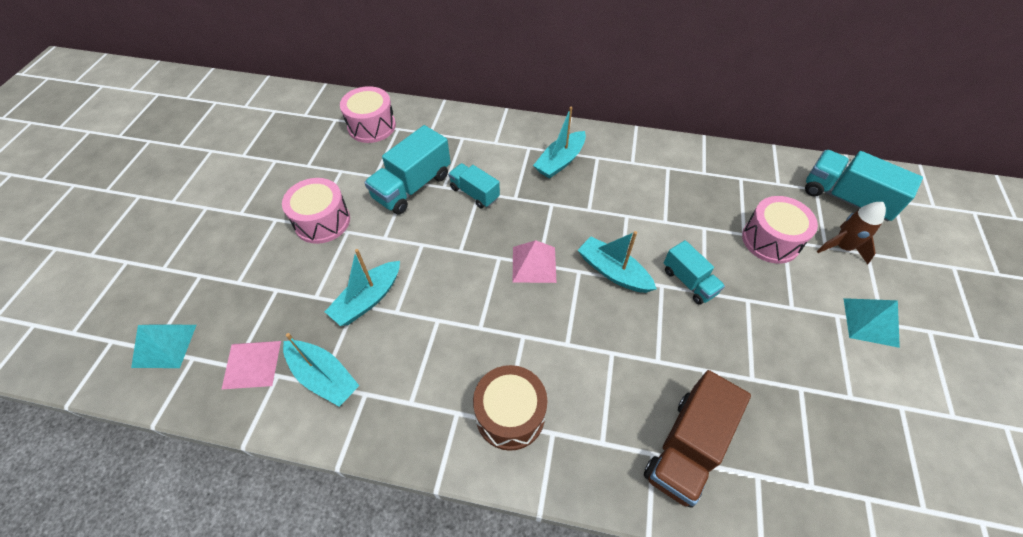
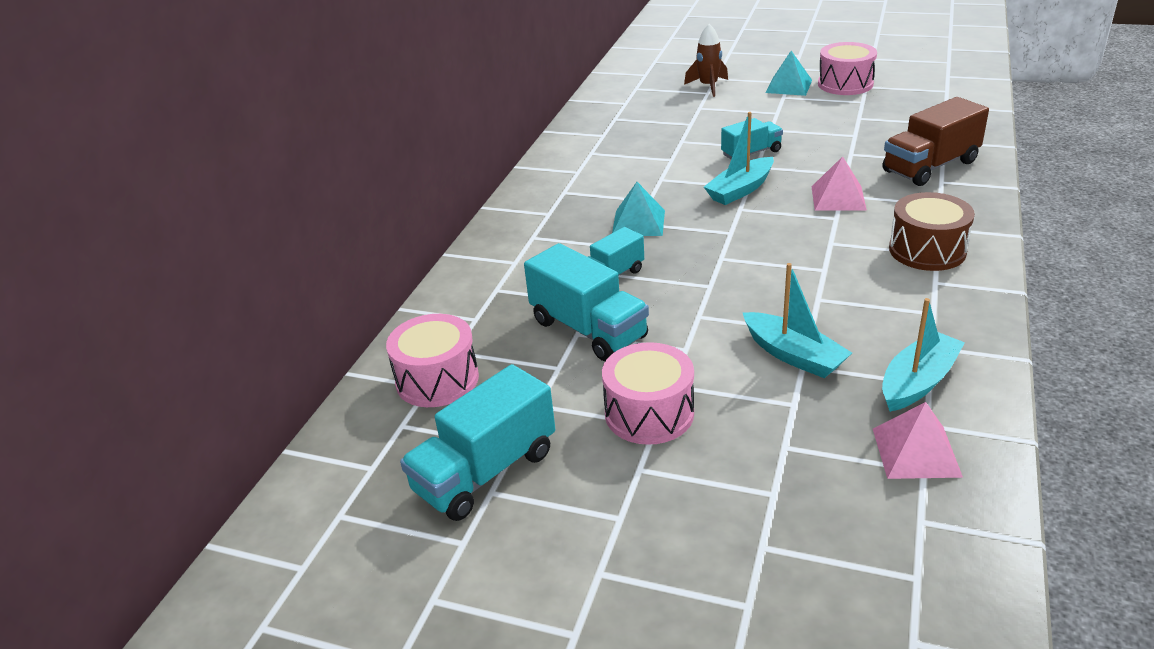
camera: 80 degrees left, 20 degrees down
turquoise pyramid [131,325,196,368] -> turquoise pyramid moved to [612,182,665,236]
pink pyramid [513,240,557,283] -> pink pyramid moved to [812,156,867,211]
turquoise boat [533,107,586,179] -> none
brown truck [644,370,751,508] -> brown truck turned 105 degrees clockwise [882,97,989,186]
pink drum [742,196,818,264] -> pink drum moved to [818,42,877,95]
turquoise truck [805,150,923,221] -> turquoise truck moved to [400,364,555,521]

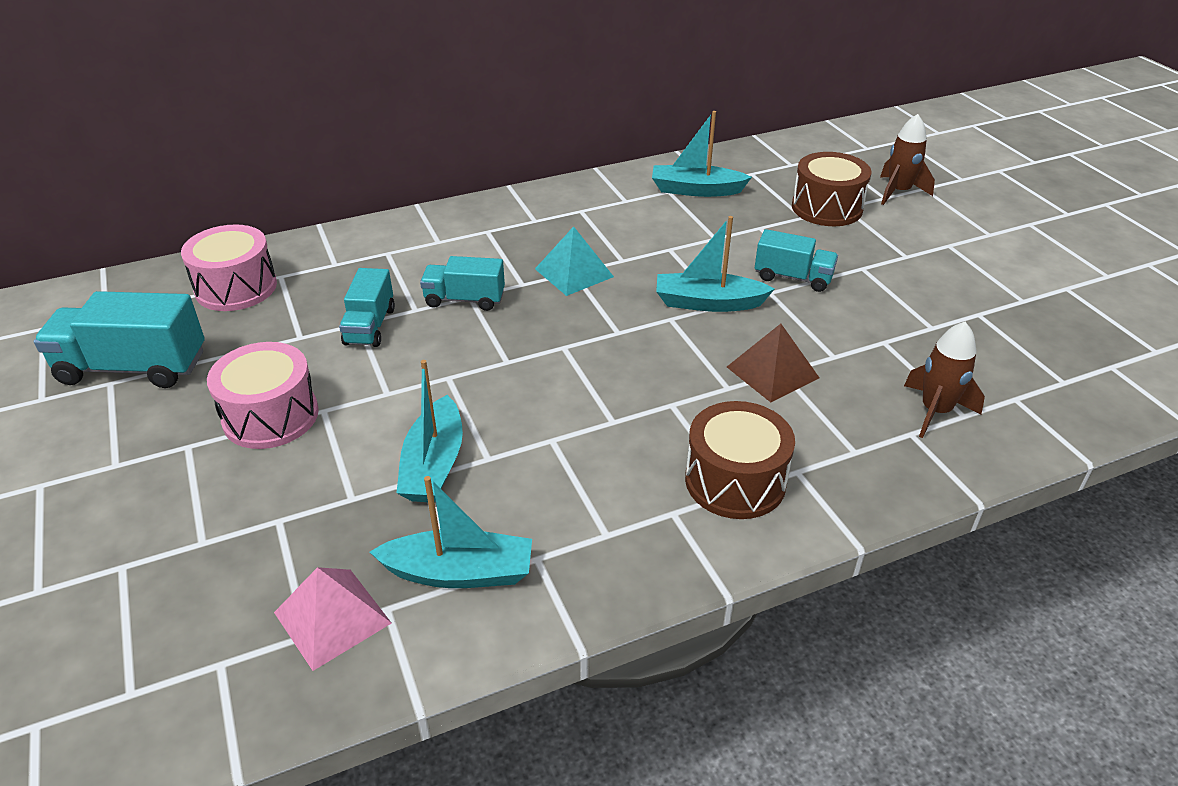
camera: 45 degrees right, 5 degrees up
turquoise truck [524,243,649,361] -> turquoise truck [339,268,395,347], size x0.61
turquoise pyramid [766,51,812,96] -> none
pink pyramid [812,156,867,211] -> brown pyramid [727,324,819,402]
pink drum [818,42,877,95] -> none
brown truck [882,97,989,186] -> brown rocket [904,322,985,438]
none -> turquoise boat [652,111,752,197]
none -> brown drum [792,152,871,226]

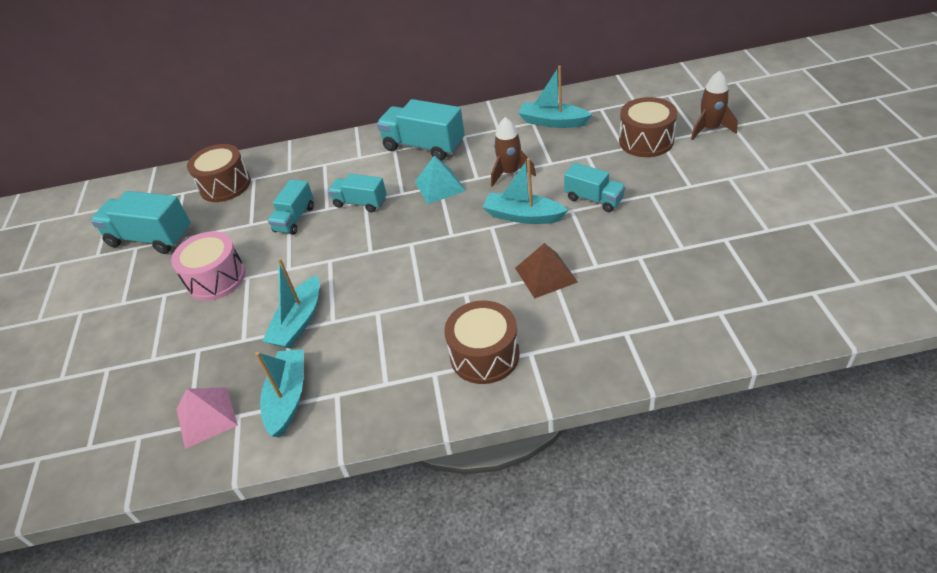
camera: 20 degrees right, 5 degrees up
pink drum [181,224,277,311] -> brown drum [187,144,251,202]
turquoise boat [370,476,532,588] -> turquoise boat turned 105 degrees counterclockwise [255,349,304,437]
brown rocket [904,322,985,438] -> brown rocket moved to [491,117,536,187]
none -> turquoise truck [377,99,465,161]

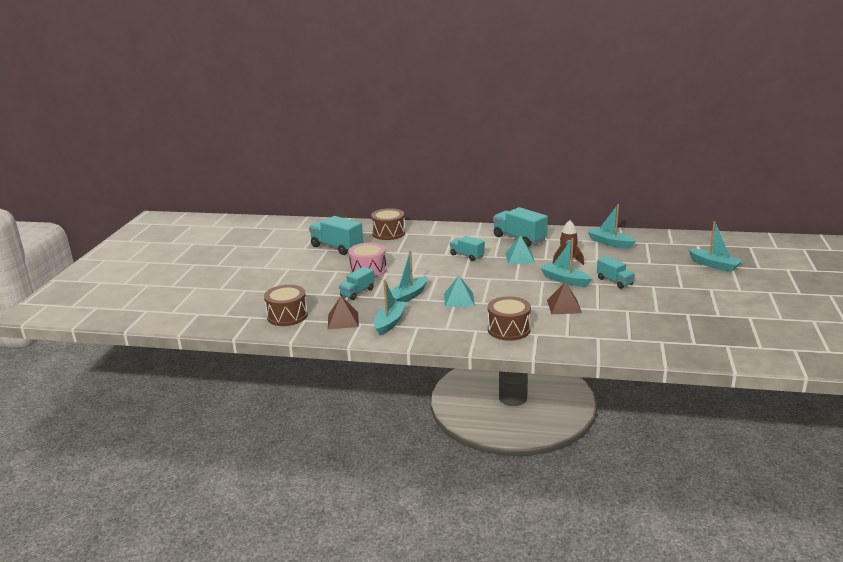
camera: 15 degrees right, 20 degrees down
pink pyramid [177,387,238,449] -> brown pyramid [328,296,359,329]
turquoise truck [268,179,314,235] -> turquoise truck moved to [339,267,375,300]
brown drum [619,97,677,157] -> brown drum moved to [264,285,308,326]
brown rocket [691,71,738,140] -> turquoise boat [688,221,743,272]
none -> turquoise pyramid [444,275,475,307]

